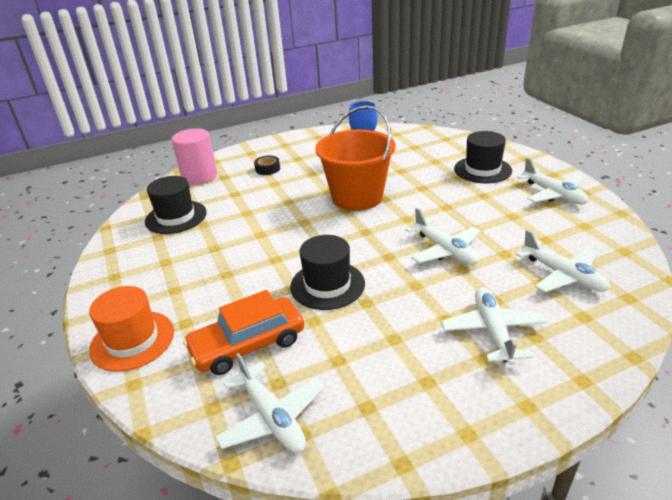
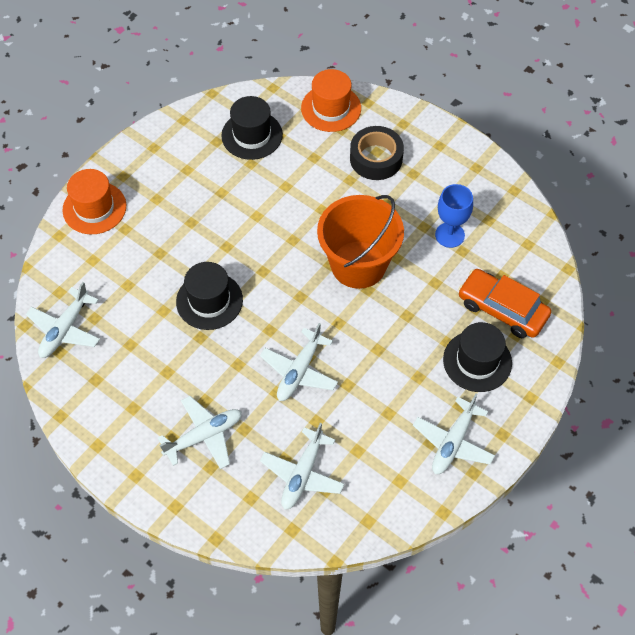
camera: 60 degrees right, 25 degrees up
pink cylinder [172,128,217,185] -> orange hat [301,69,361,132]
orange car [183,290,304,375] -> orange car moved to [458,269,551,338]
black tape [254,156,280,175] -> black tape [350,126,404,180], size x1.83

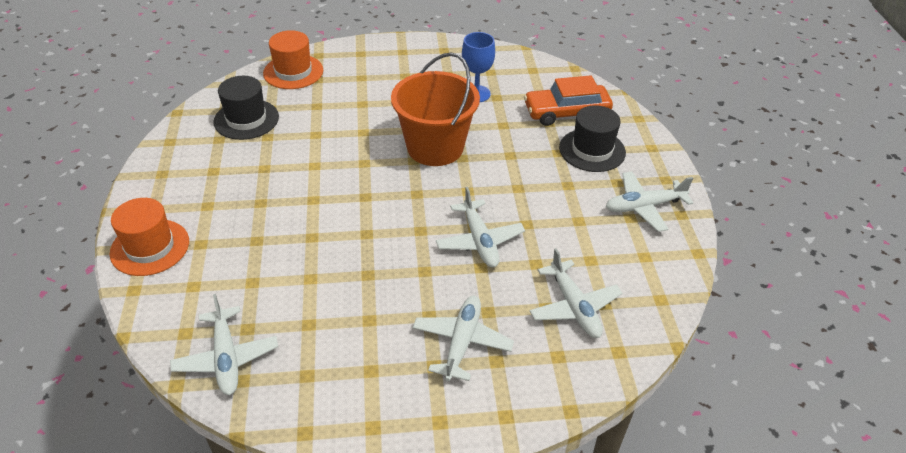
camera: 45 degrees left, 15 degrees down
black hat [176,262,243,330] -> none
black tape [350,126,404,180] -> none
white plane [413,393,495,474] -> white plane turned 90 degrees clockwise [606,172,693,232]

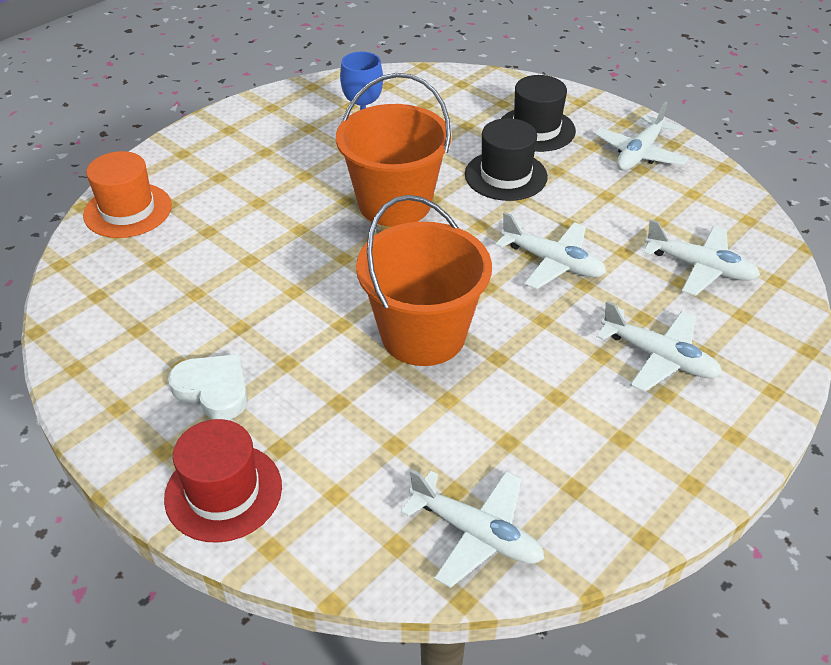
camera: 40 degrees left, 0 degrees up
orange hat [110,198,189,276] -> red hat [164,419,282,543]
black hat [213,76,279,140] -> black hat moved to [465,118,548,201]
white plane [412,296,514,381] -> white plane turned 150 degrees clockwise [596,301,722,392]
orange car [524,75,613,126] -> none
none -> white heart [168,354,248,420]
none -> orange bucket [356,195,492,366]

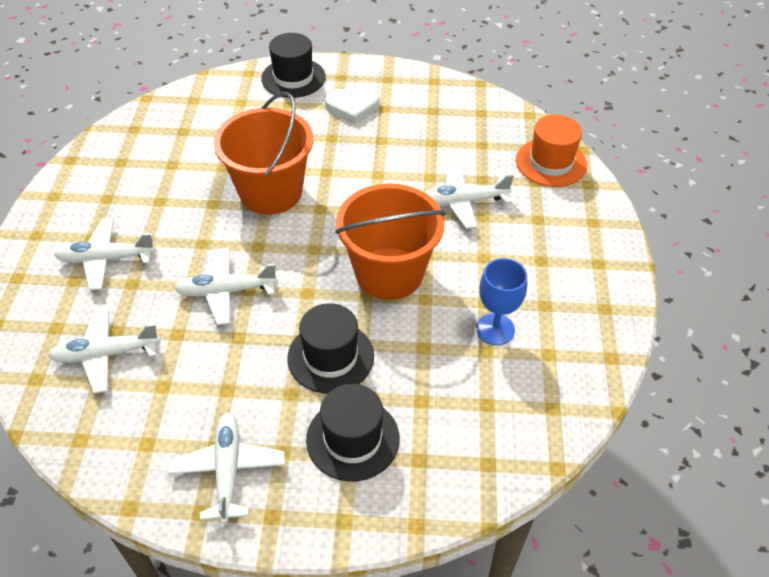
camera: 140 degrees right, 5 degrees up
red hat [164,419,282,543] -> black hat [261,33,326,98]
white plane [400,469,545,588] -> white plane moved to [424,165,514,229]

